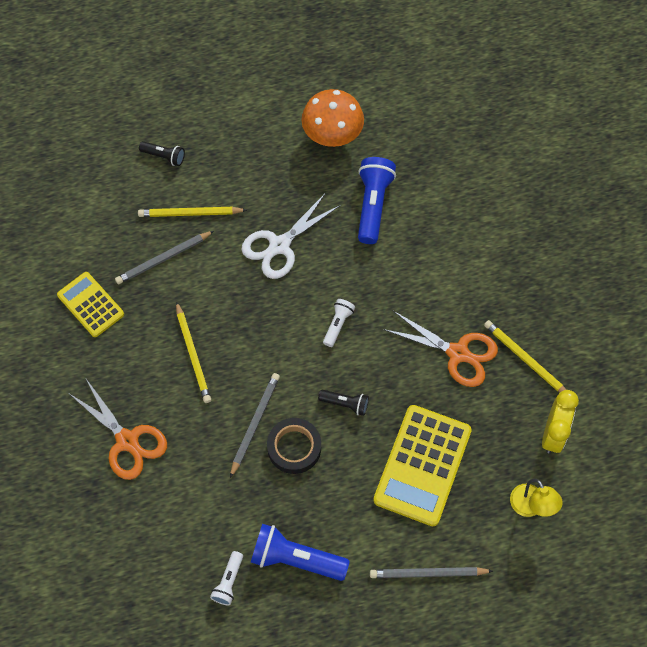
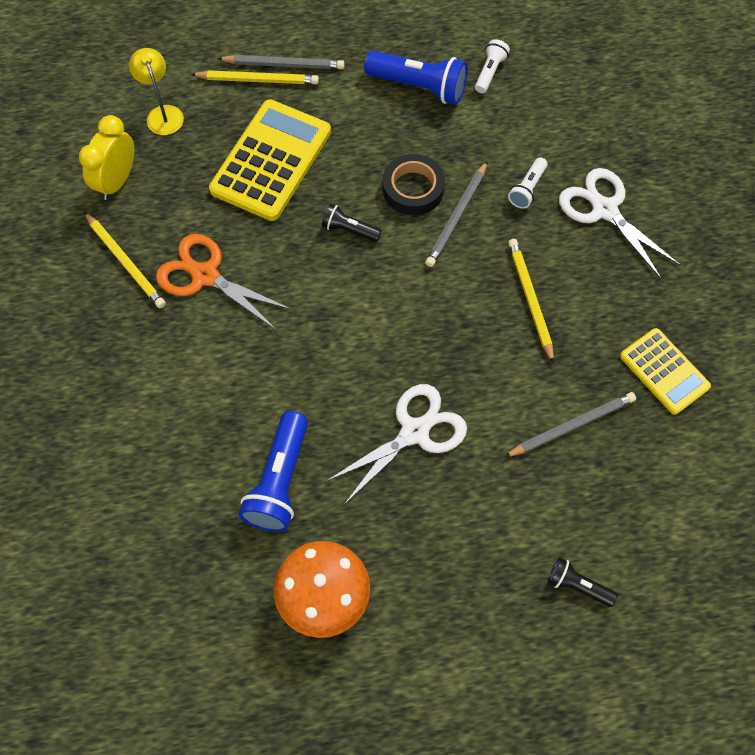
camera: 175 degrees left, 0 degrees up
orange scissors [70,379,167,480] -> white scissors [559,168,681,280]
yellow pencil [138,207,247,217] -> yellow pencil moved to [190,70,319,84]
white flashlight [323,299,355,347] -> white flashlight moved to [508,157,547,209]

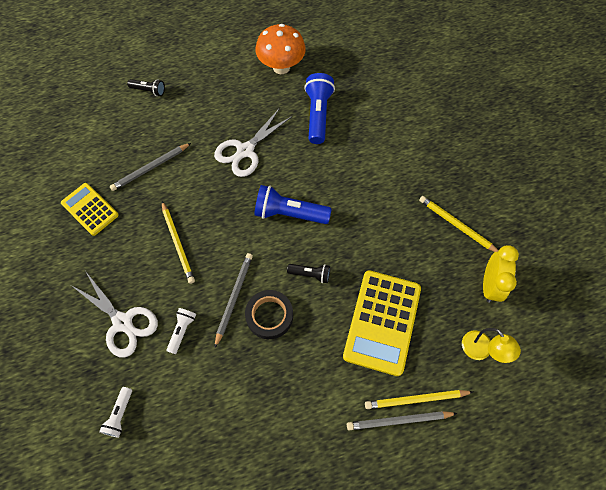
camera: 170 degrees right, 0 degrees up
orange scissors [156,234,292,330] -> none
blue flashlight [364,51,468,105] -> blue flashlight moved to [254,185,332,224]
white flashlight [475,39,510,93] -> white flashlight moved to [99,387,132,438]

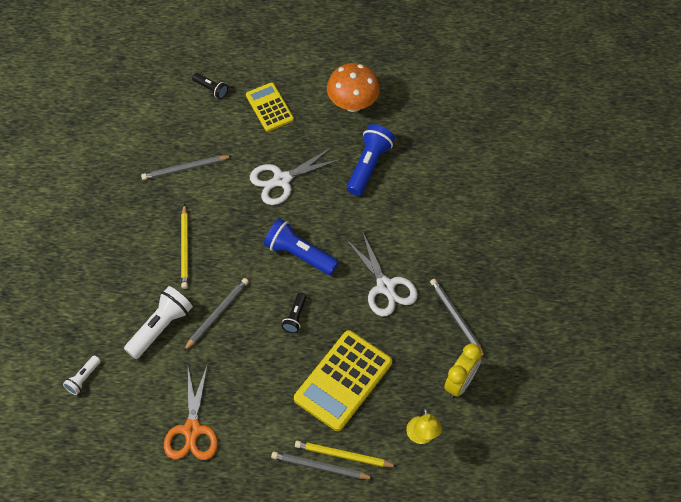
camera: 20 degrees right, 5 degrees down
yellow calculator [61,183,119,236] -> yellow calculator moved to [246,82,294,132]
white scissors [71,271,158,358] -> white scissors moved to [346,231,418,316]
white flashlight [166,308,196,354] -> white flashlight [124,286,193,359], size x1.84
black tape [245,290,293,339] -> none
black flashlight [287,264,330,283] -> black flashlight turned 75 degrees clockwise [282,292,306,333]
yellow pencil [419,196,499,252] -> grey pencil [430,279,485,358]
none -> orange scissors [164,366,218,460]

